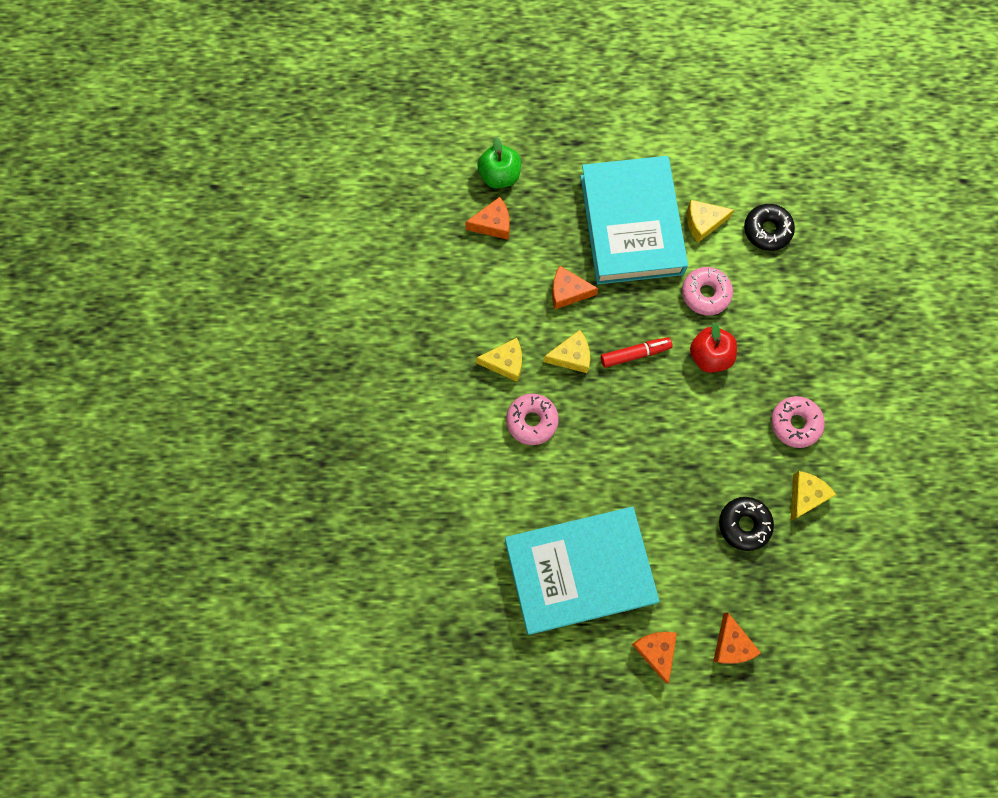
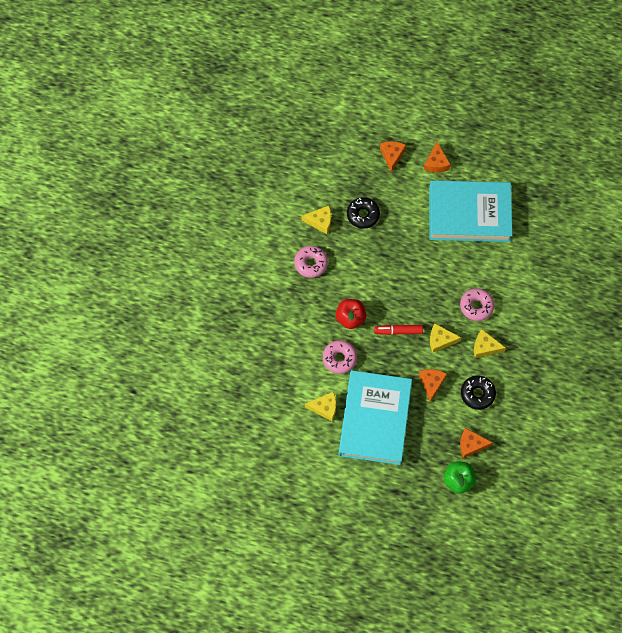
camera: 165 degrees left, 5 degrees down
orange cheese [552,266,598,309] -> orange cheese turned 105 degrees counterclockwise [419,369,447,402]
black donut [744,204,795,251] -> black donut moved to [461,376,496,410]
yellow cheese [791,471,836,520] -> yellow cheese turned 135 degrees counterclockwise [302,206,331,234]

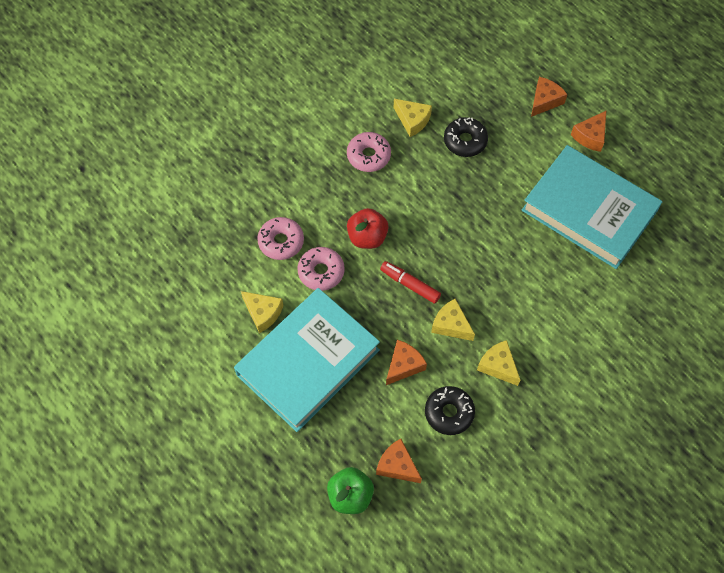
camera: 35 degrees right, 5 degrees down
pink donut [460,288,495,321] -> pink donut moved to [257,217,304,260]

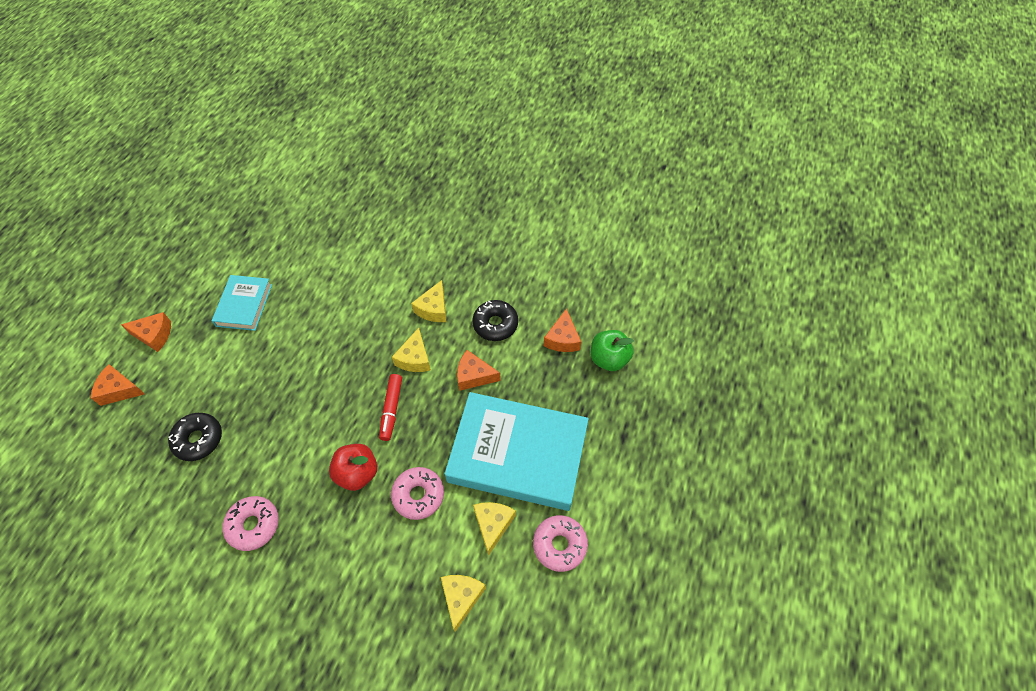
camera: 120 degrees left, 5 degrees down
pink donut [257,217,304,260] -> pink donut moved to [533,515,588,572]
yellow cheese [394,99,432,137] -> yellow cheese moved to [441,575,486,632]
turquoise book [522,145,662,269] -> turquoise book [212,275,272,331], size x0.51

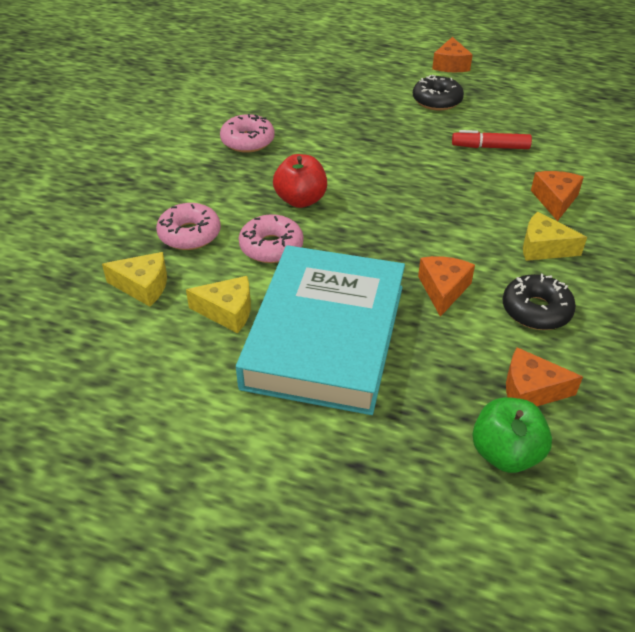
camera: 90 degrees right, 15 degrees down
orange cheese [91,364,145,406] -> orange cheese moved to [531,171,584,221]
black donut [168,413,222,461] -> black donut moved to [413,74,464,111]
turquoise book [212,275,272,331] -> none
red marker [379,374,402,441] -> red marker moved to [452,130,532,149]
yellow cheese [392,328,431,372] -> none
pink donut [533,515,588,572] -> pink donut moved to [156,203,221,250]

